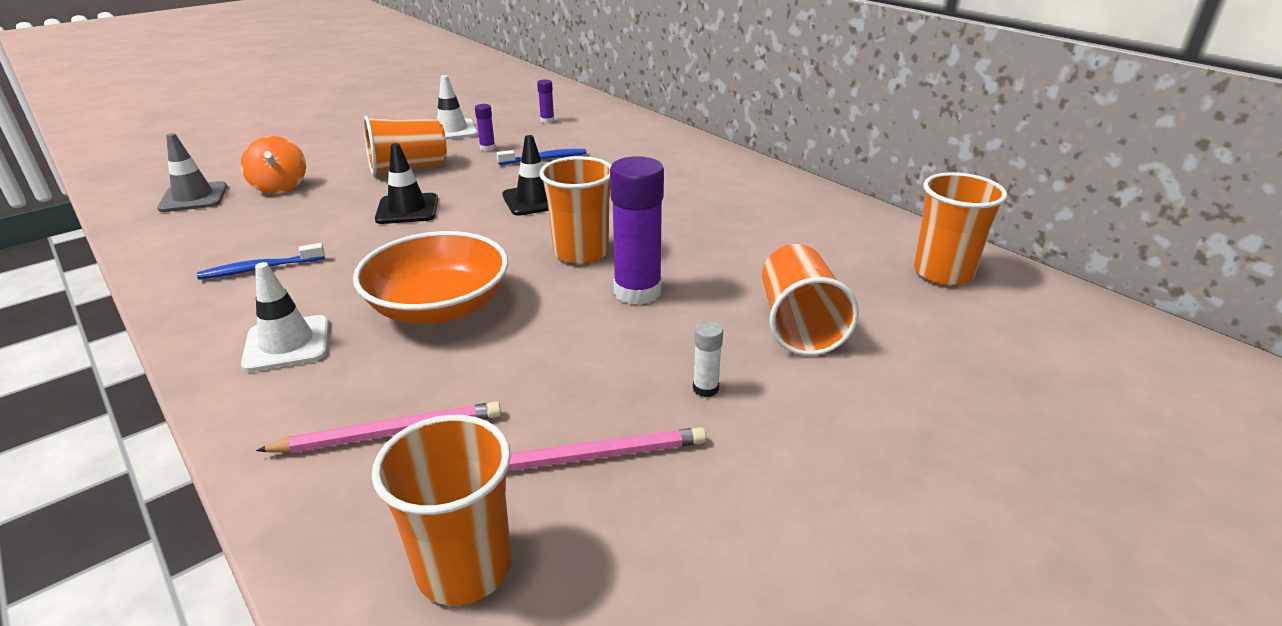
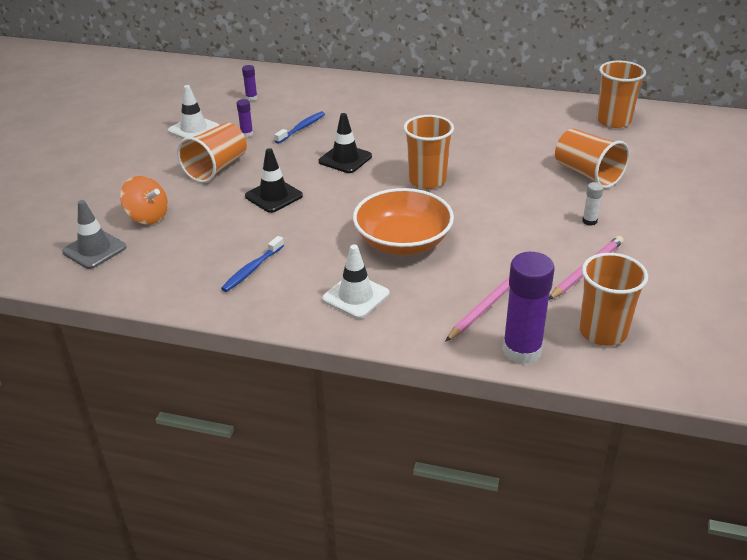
camera: 35 degrees left, 5 degrees up
purple glue stick [610,156,664,305] -> purple glue stick moved to [503,252,555,364]

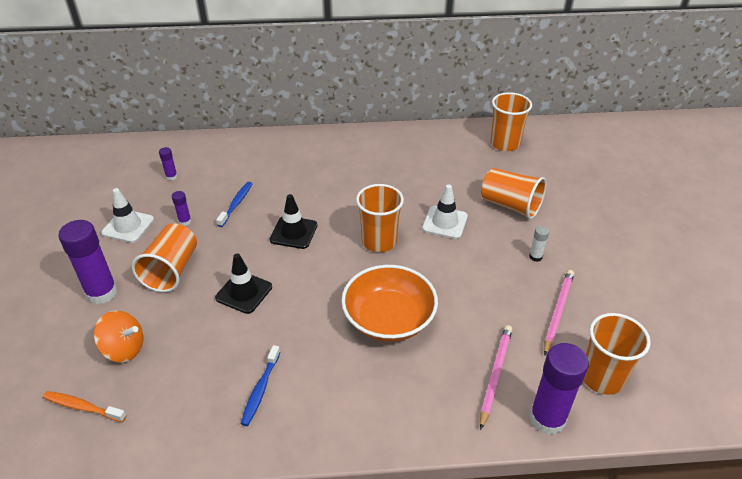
camera: 20 degrees left, 5 degrees up
grey traffic cone [62,200,126,269] -> orange toothbrush [43,391,127,422]
white traffic cone [322,245,389,319] -> white traffic cone moved to [422,184,468,239]
none -> purple glue stick [58,220,118,304]

